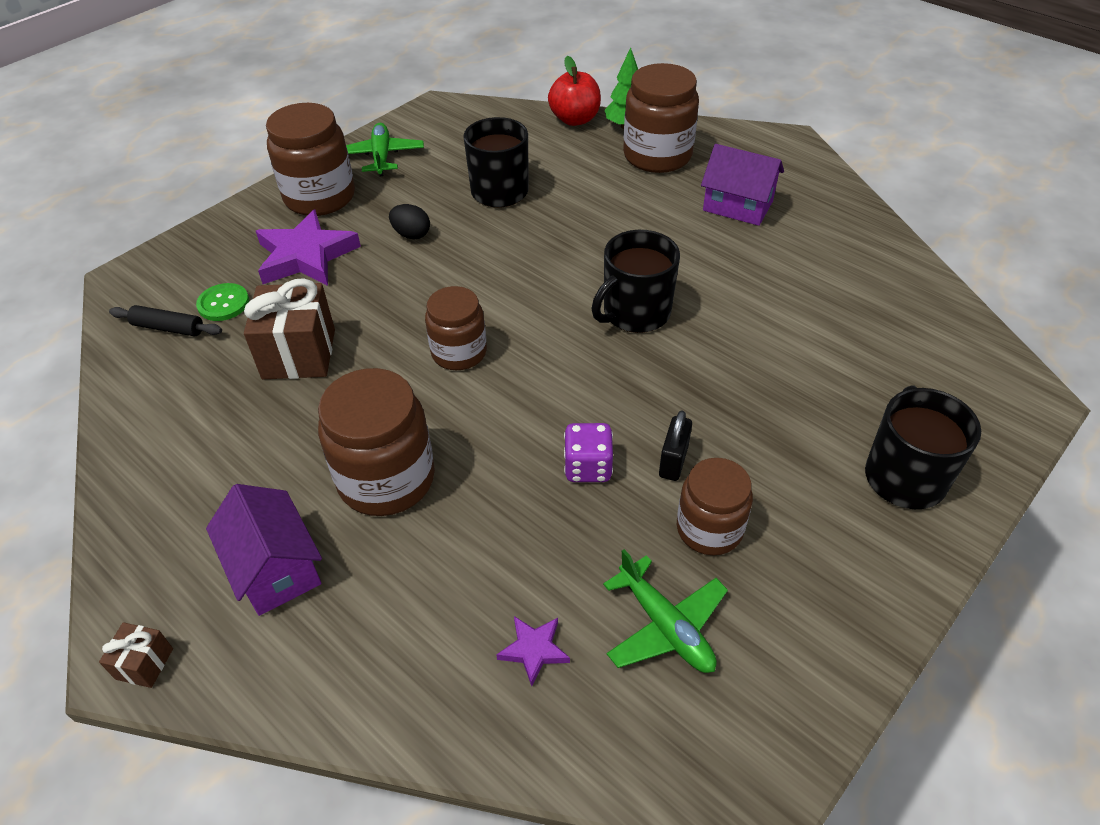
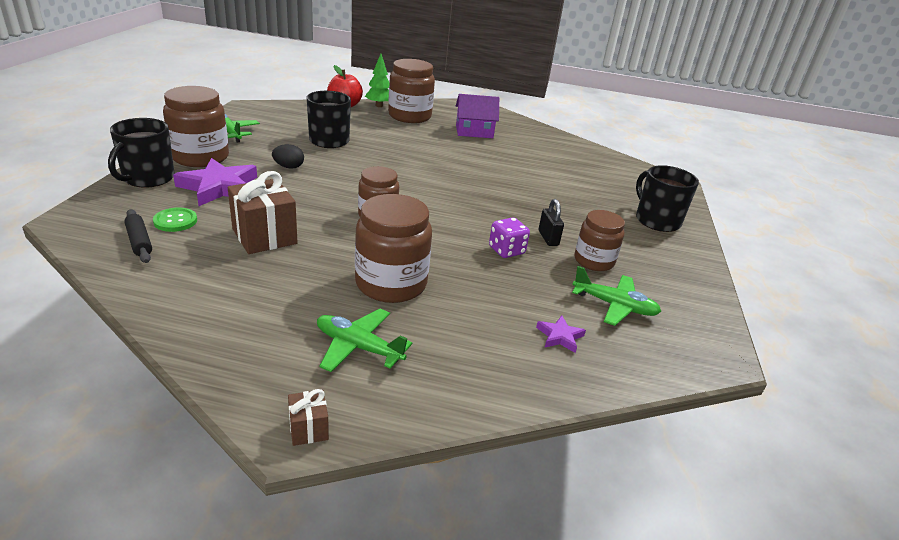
camera: 35 degrees left, 15 degrees down
black rolling pin [109,305,222,337] -> black rolling pin turned 75 degrees clockwise [124,209,152,263]
purple house [206,484,322,616] -> green plane [317,309,412,372]
black mug [592,230,680,333] -> black mug moved to [108,118,175,187]

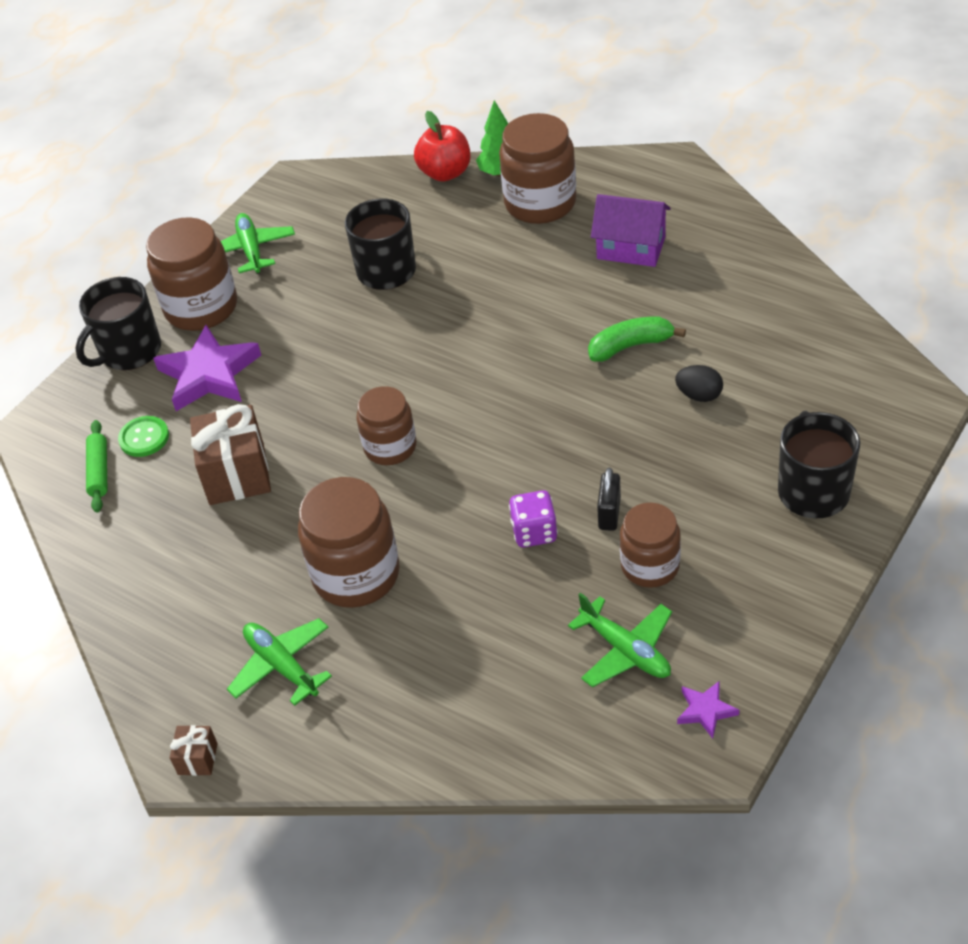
camera: 30 degrees right, 15 degrees up
black rolling pin [124,209,152,263] -> green rolling pin [86,420,107,512]
black egg [272,144,304,169] -> black egg moved to [675,365,723,402]
purple star [536,316,586,353] -> purple star moved to [677,681,739,739]
none -> green banana [588,317,686,362]

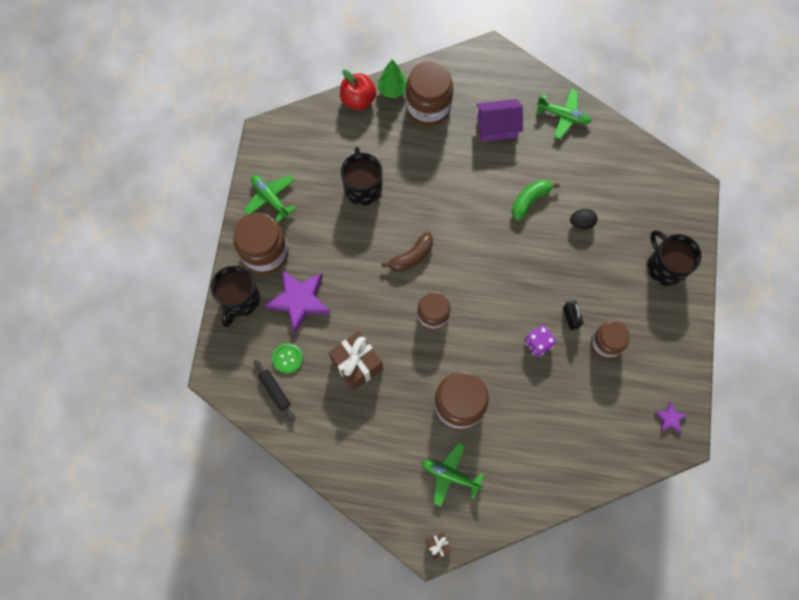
camera: 30 degrees left, 25 degrees up
green rolling pin [86,420,107,512] -> black rolling pin [254,359,295,421]
green plane [568,593,672,687] -> green plane moved to [536,89,591,139]
none -> brown banana [381,232,433,272]

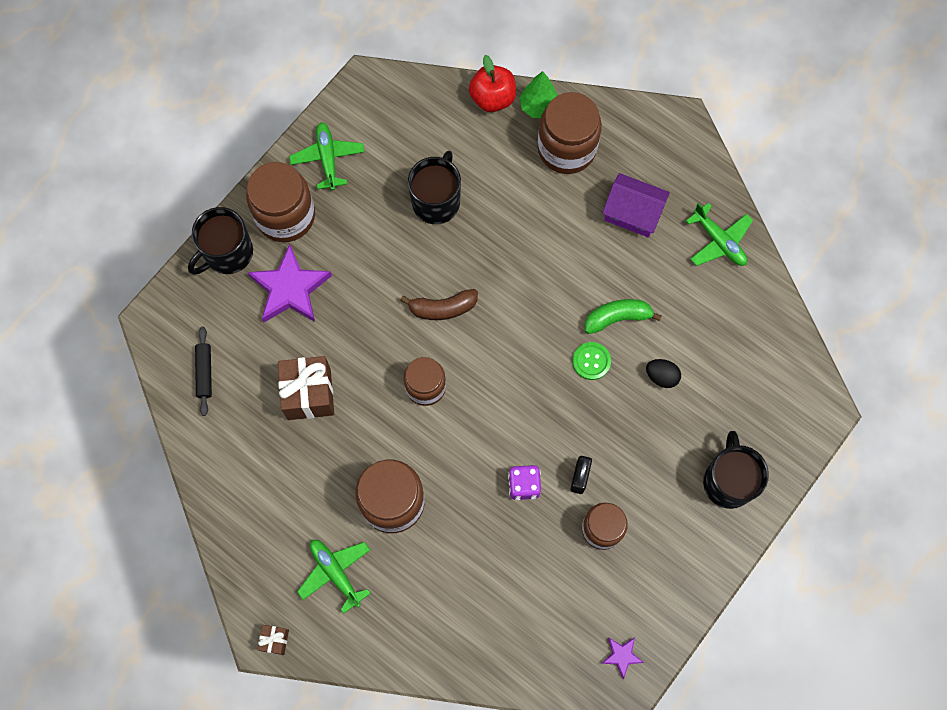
camera: 30 degrees right, 0 degrees up
green button [272,343,303,374] -> green button moved to [572,342,611,380]

